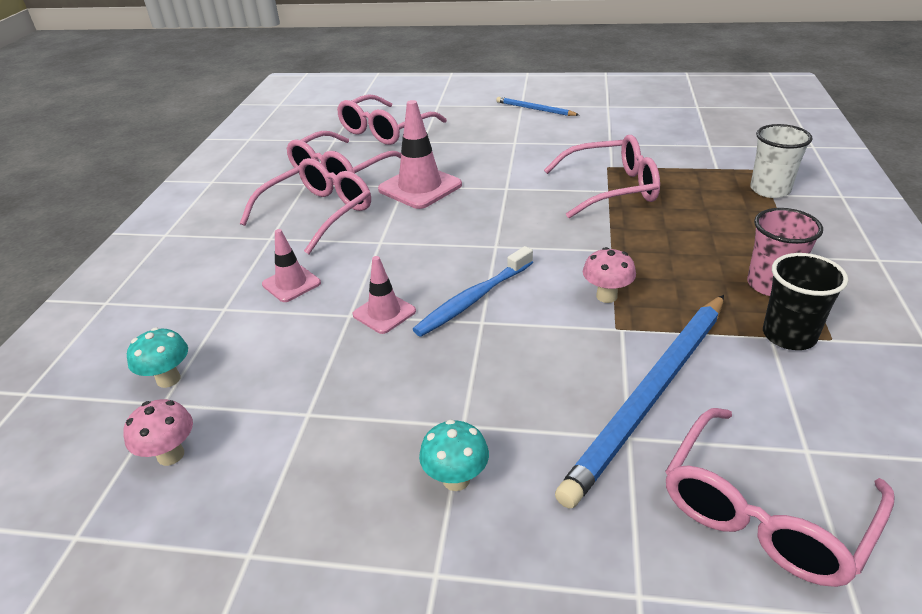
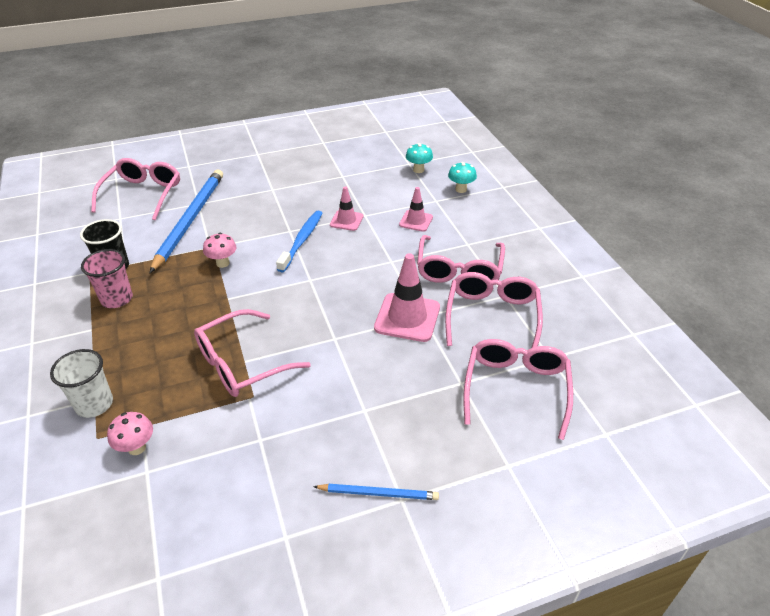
camera: 150 degrees right, 5 degrees up
pink mushroom [123,399,193,466] -> pink mushroom moved to [107,412,153,455]
turquoise mushroom [419,420,489,491] -> turquoise mushroom moved to [448,162,477,193]

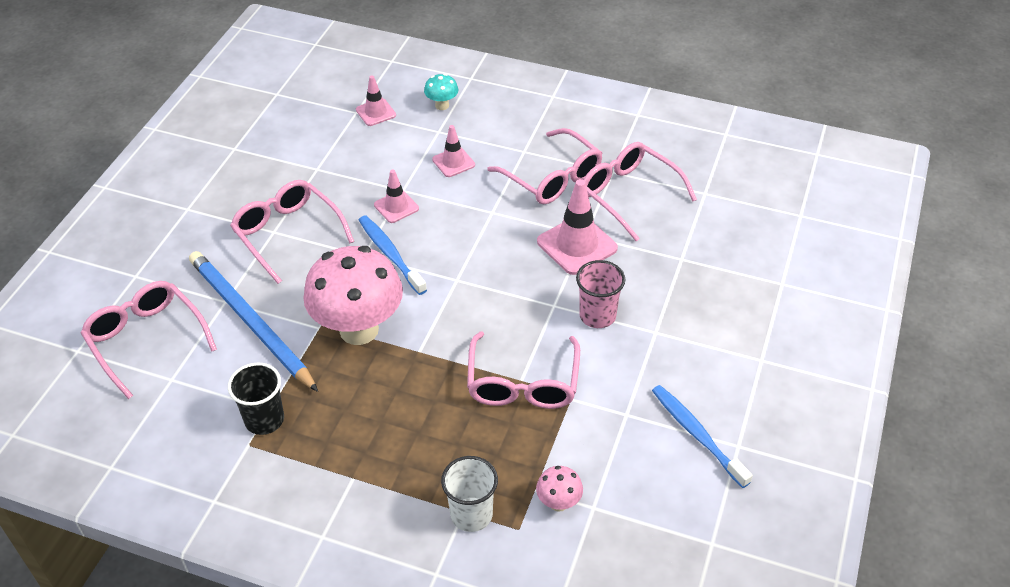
camera: 50 degrees left, 5 degrees up
pink cup [81,249,133,308] -> pink cup moved to [576,260,625,328]
pink mushroom [203,233,236,268] -> pink mushroom [303,246,403,345], size x2.34
blue pencil [313,484,439,500] -> none
turquoise mushroom [406,143,433,173] -> pink traffic cone [356,76,396,126]
pink glasses [463,339,573,440] -> pink glasses moved to [230,180,354,284]
none -> blue toothbrush [652,385,753,488]

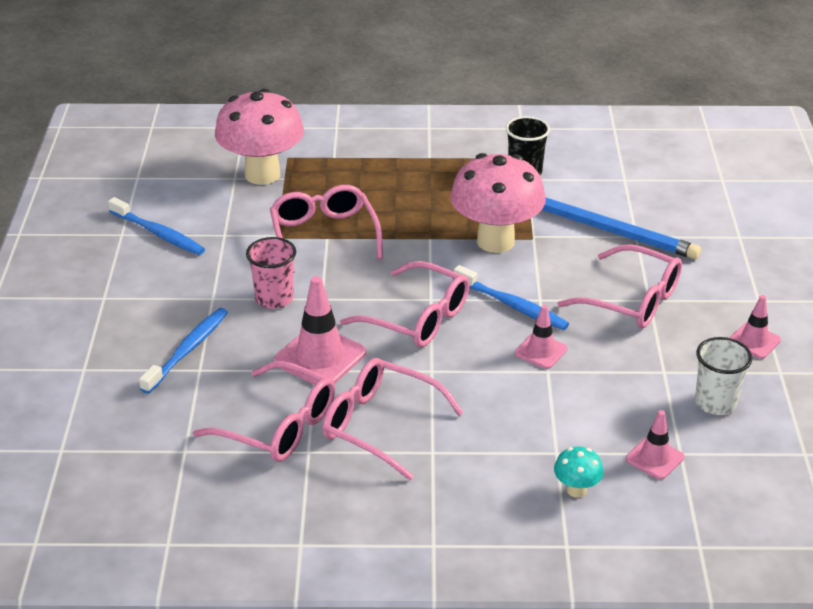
camera: 160 degrees right, 10 degrees down
pink glasses [81,281,217,399] -> pink glasses moved to [340,261,470,347]
pink traffic cone [432,125,475,177] -> pink traffic cone moved to [730,295,781,359]
white cup [441,456,498,532] -> white cup moved to [695,337,752,415]
pink mushroom [536,466,583,512] -> pink mushroom [215,89,304,185], size x2.34
none -> blue toothbrush [139,308,228,394]

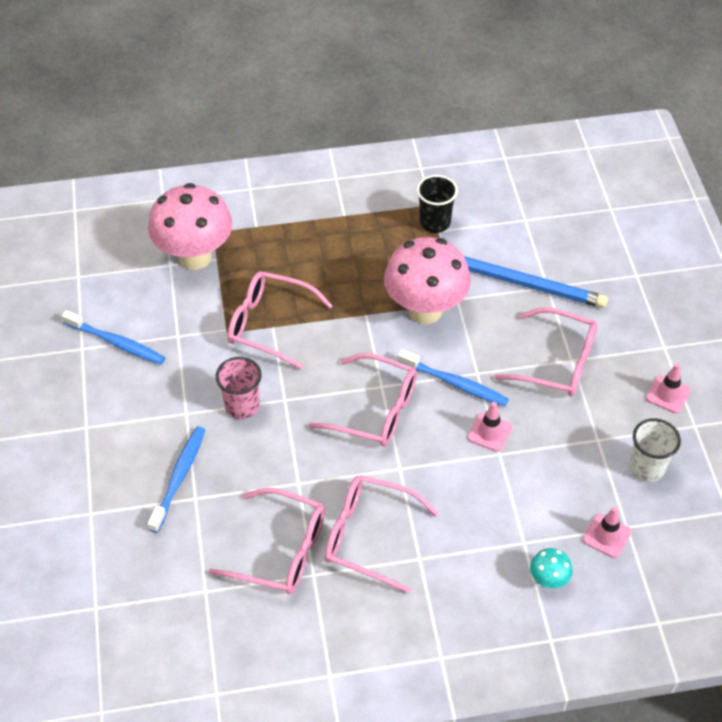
camera: 10 degrees left, 15 degrees up
pink glasses [270,185,383,273] -> pink glasses turned 45 degrees counterclockwise [228,271,333,370]
pink traffic cone [274,276,366,385] -> none

